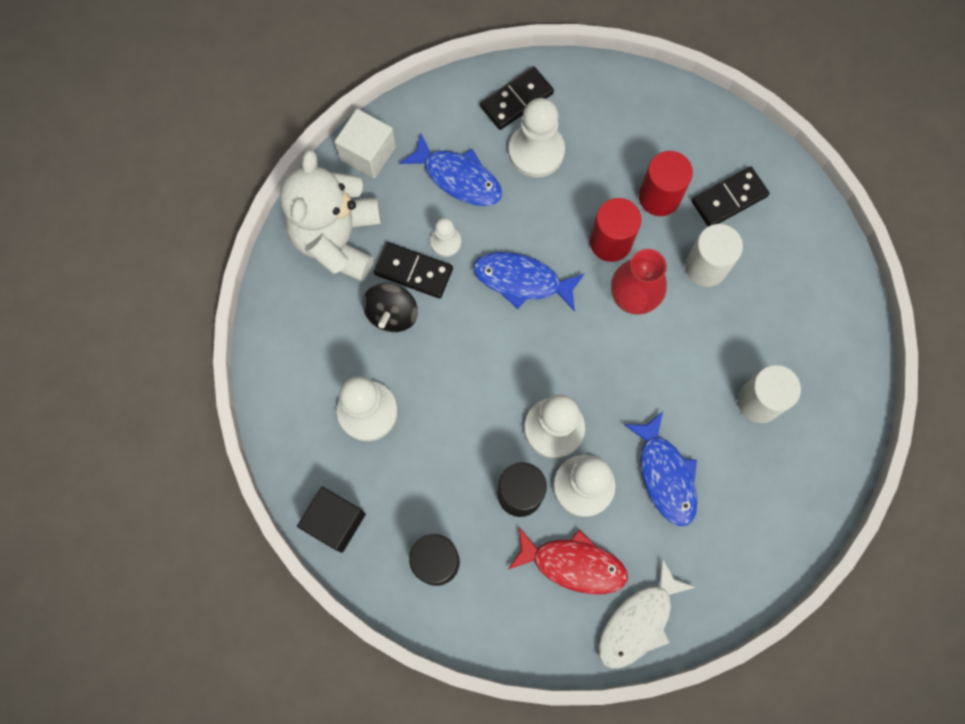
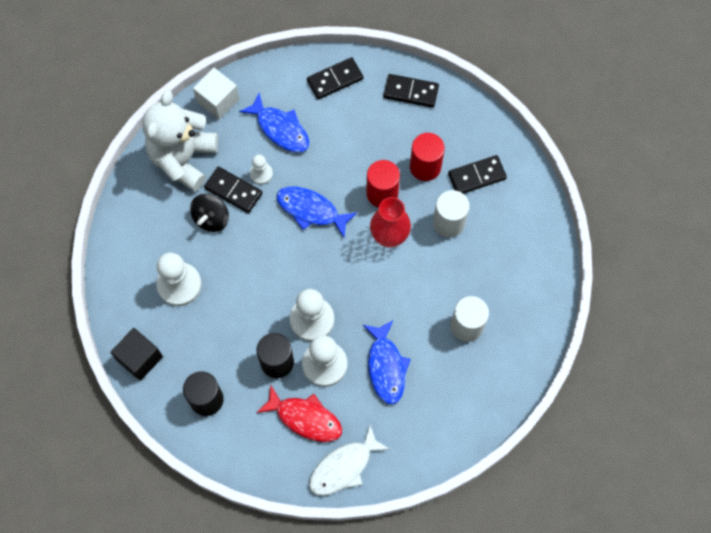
camera: 10 degrees right, 5 degrees down
white pawn [508,98,565,178] -> none
none -> black domino [383,74,439,108]

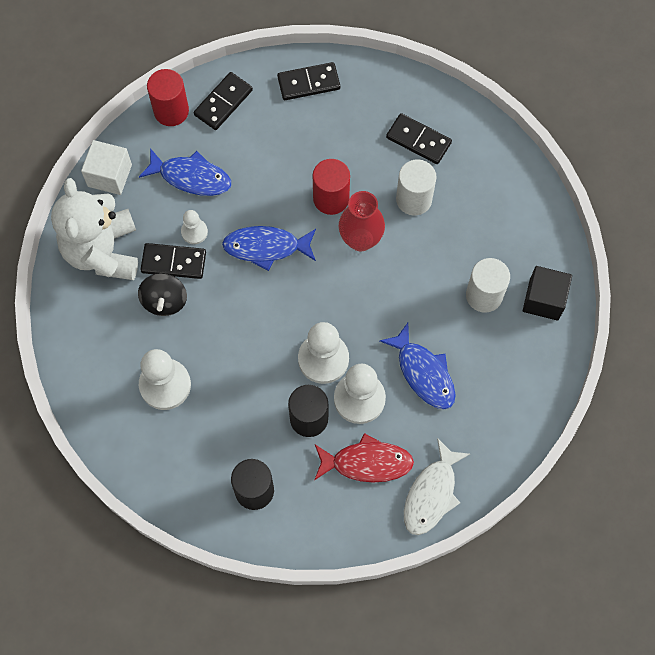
camera: 25 degrees left, 0 degrees up
black cube [110,328,163,381] -> black cube moved to [523,266,572,321]
red cylinder [410,133,445,181] -> red cylinder moved to [147,69,189,126]
black domino [448,155,507,194] -> black domino turned 75 degrees clockwise [386,113,452,164]

